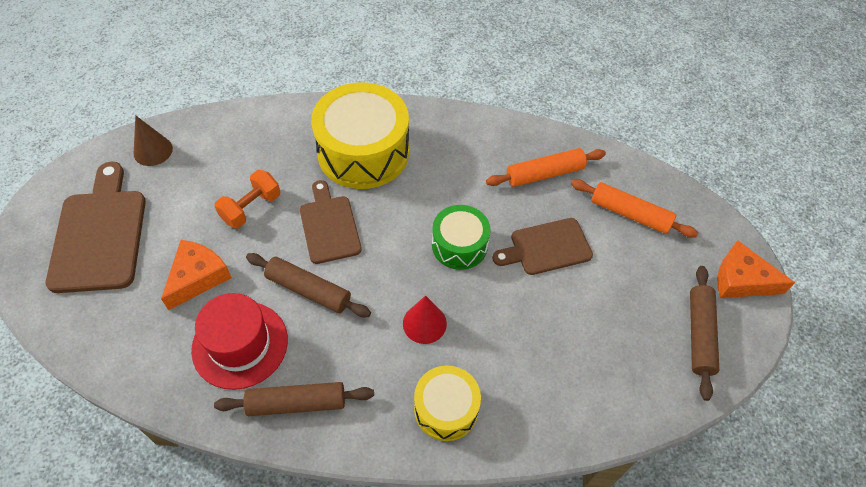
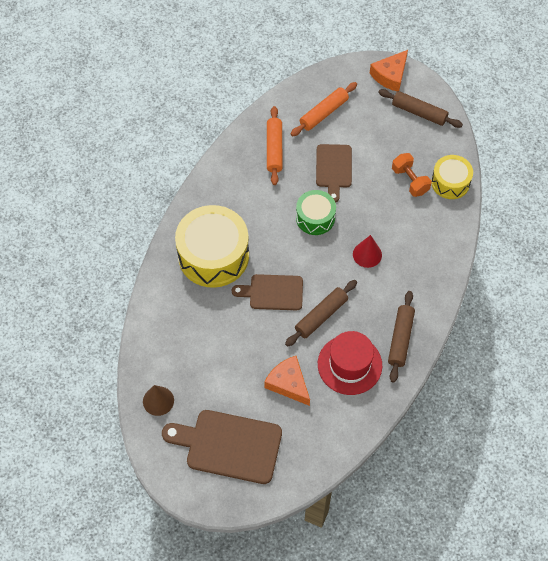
camera: 70 degrees left, 5 degrees up
orange dumbbell [214,170,280,228] -> orange dumbbell moved to [392,153,432,197]
yellow drum [414,365,481,441] -> yellow drum moved to [431,155,473,199]

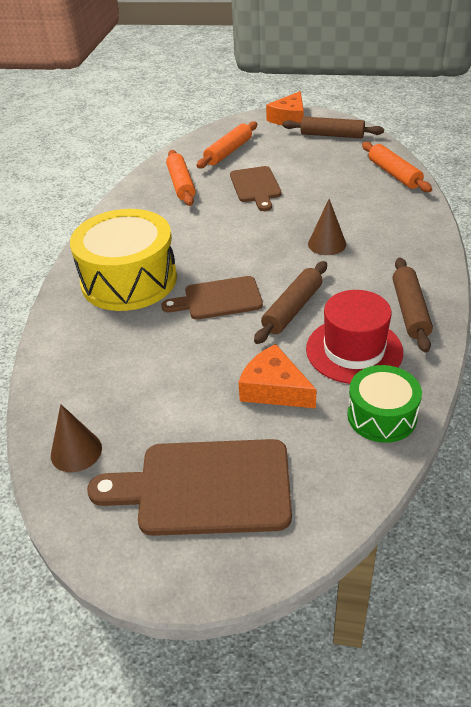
camera: 10 degrees left, 20 degrees down
green drum [296,190,336,235] -> green drum moved to [347,365,422,443]
red cone [353,235,382,268] -> brown cone [308,199,346,255]
orange dumbbell [392,153,432,197] -> none
yellow drum [431,155,473,199] -> orange rolling pin [362,142,432,192]

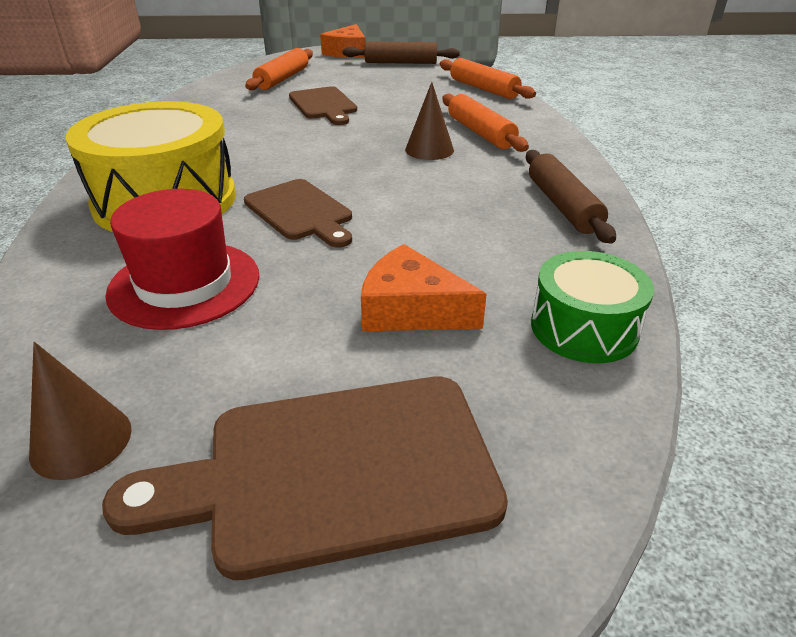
camera: 15 degrees left, 5 degrees down
brown cutting board [161,276,263,320] -> brown cutting board turned 105 degrees counterclockwise [244,179,352,248]
orange rolling pin [166,150,196,206] -> orange rolling pin moved to [442,94,529,152]
brown rolling pin [254,261,327,344] -> none
red hat [306,290,403,384] -> red hat moved to [105,189,259,330]

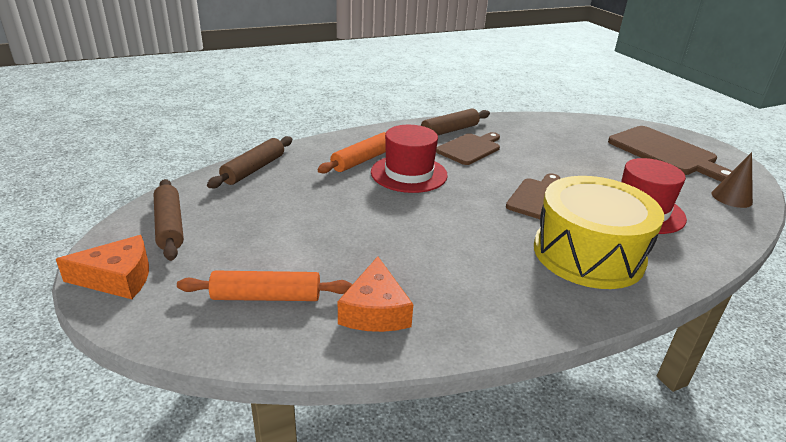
camera: 115 degrees left, 5 degrees down
brown cutting board [289,86,357,125] -> brown cutting board moved to [436,132,500,165]
orange cheese [361,244,487,331] -> orange cheese moved to [338,256,413,332]
brown cone [405,82,454,160] -> red hat [371,125,448,193]
orange rolling pin [440,58,536,99] -> brown rolling pin [207,136,293,188]
green drum [531,251,654,363] -> none

